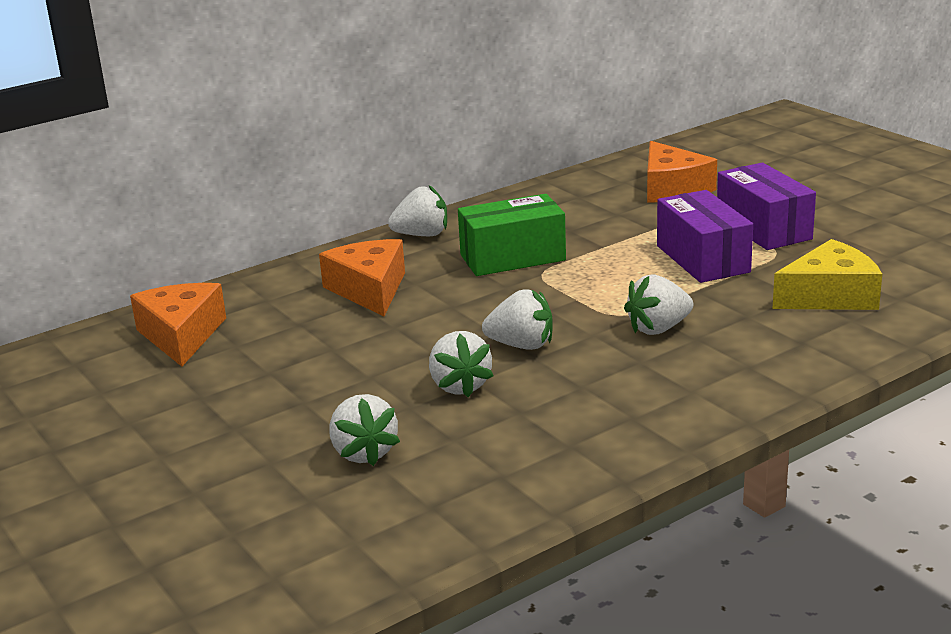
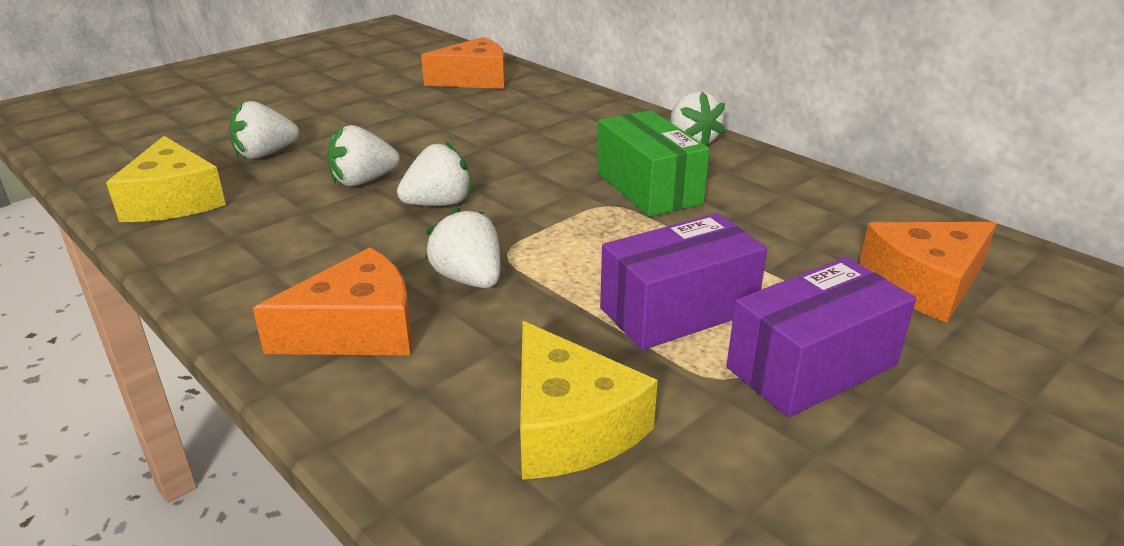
camera: 80 degrees right, 5 degrees up
orange cheese [319,239,405,316] -> orange cheese moved to [253,247,412,355]
white strawberry [482,289,553,350] -> white strawberry turned 120 degrees counterclockwise [397,141,473,206]
none -> yellow cheese [106,136,226,222]

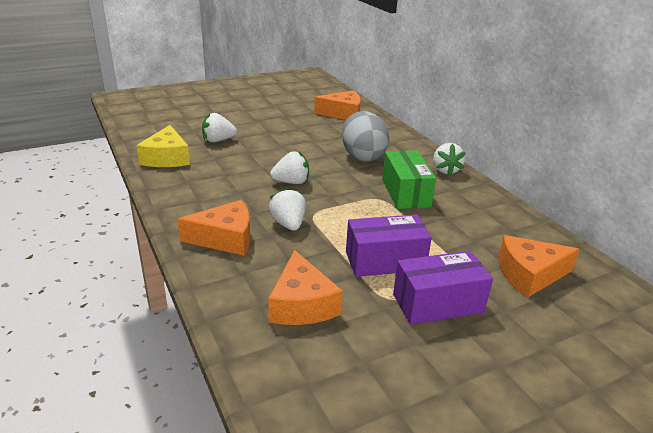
camera: 15 degrees right, 0 degrees up
white strawberry [327,125,400,186] -> none
yellow cheese [520,321,658,480] -> orange cheese [268,250,343,325]
none -> grey egg [342,111,389,162]

